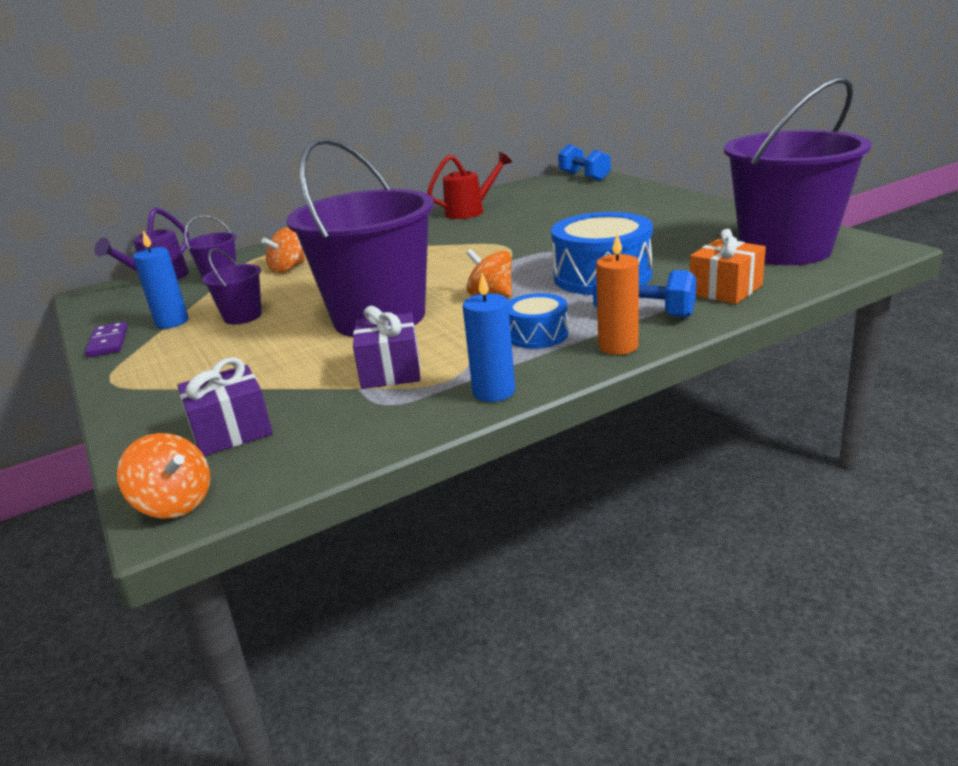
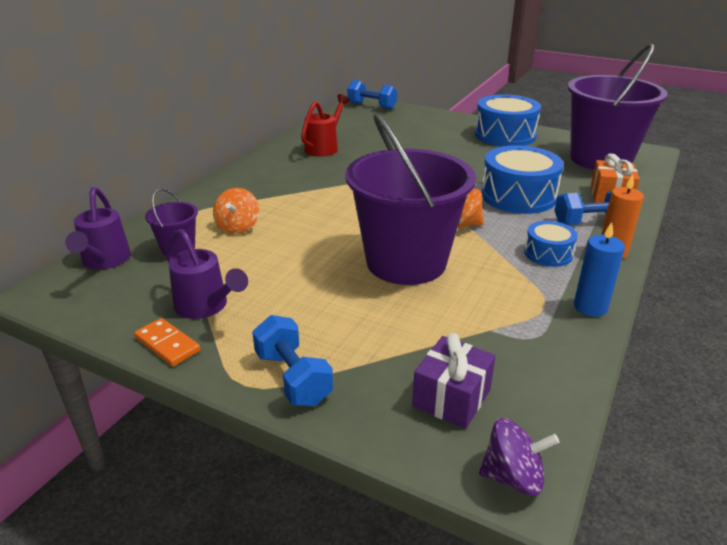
camera: 35 degrees left, 5 degrees up
purple domino [85,322,128,357] -> orange domino [134,318,200,367]
orange spinning top [117,433,210,519] -> purple spinning top [479,418,559,496]
blue candle [133,230,188,329] -> purple watering can [165,229,248,319]
purple bucket [202,248,262,325] -> none
purple gift [353,306,420,389] -> none
none -> blue dumbbell [252,315,333,406]
none -> blue drum [475,95,541,147]

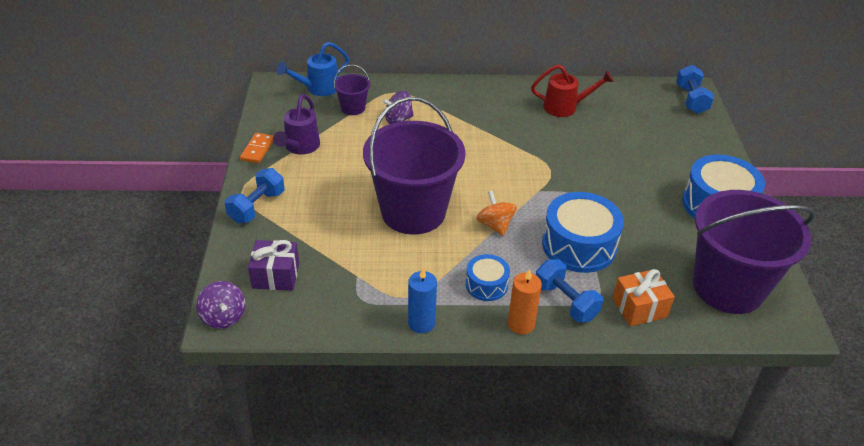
camera: 60 degrees right, 10 degrees up
purple watering can [65,187,131,269] -> blue watering can [277,42,349,96]
orange spinning top [213,188,259,234] -> purple spinning top [382,91,414,124]

